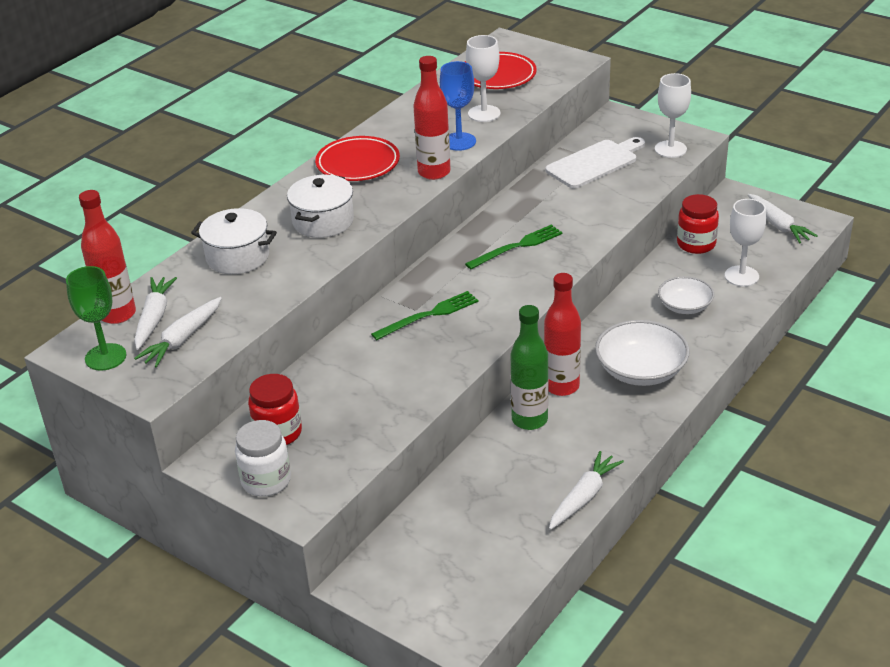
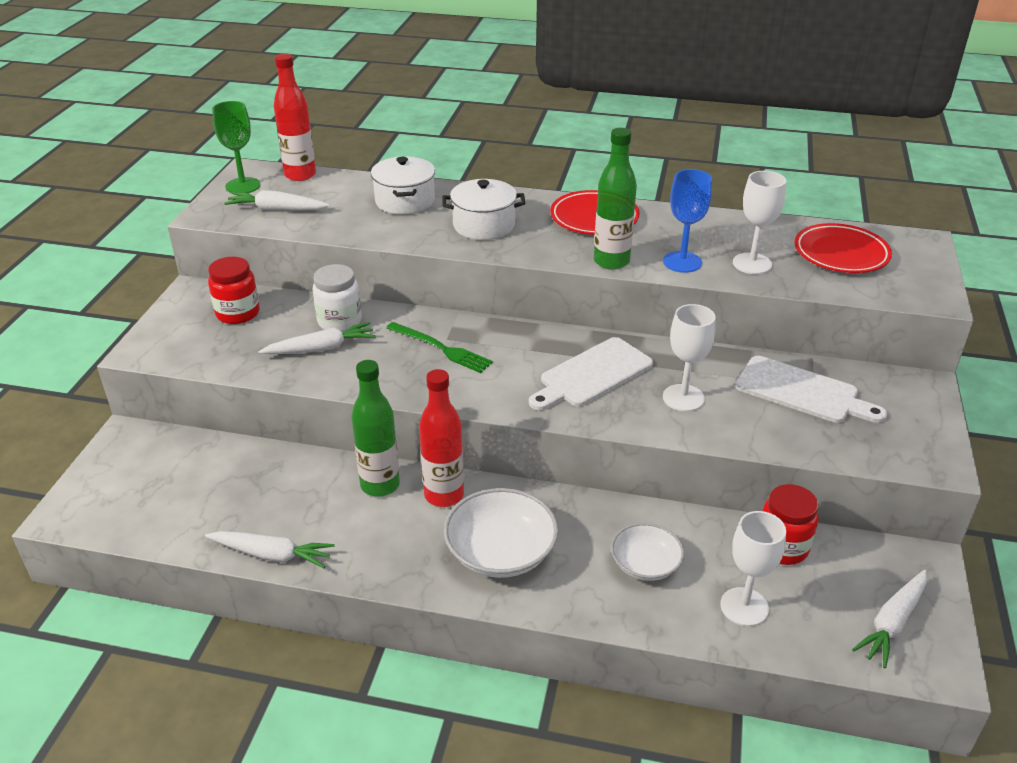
camera: 65 degrees right, 0 degrees up
white carrot [134,277,177,350] -> white carrot moved to [258,322,376,354]
white jar [235,420,291,497] -> white jar moved to [313,264,362,332]
red bottle [413,56,451,180] -> green bottle [594,128,637,270]
green fork [465,224,562,269] -> white cutting board [529,337,653,411]
white goblet [655,73,691,158] -> white goblet moved to [663,304,716,412]

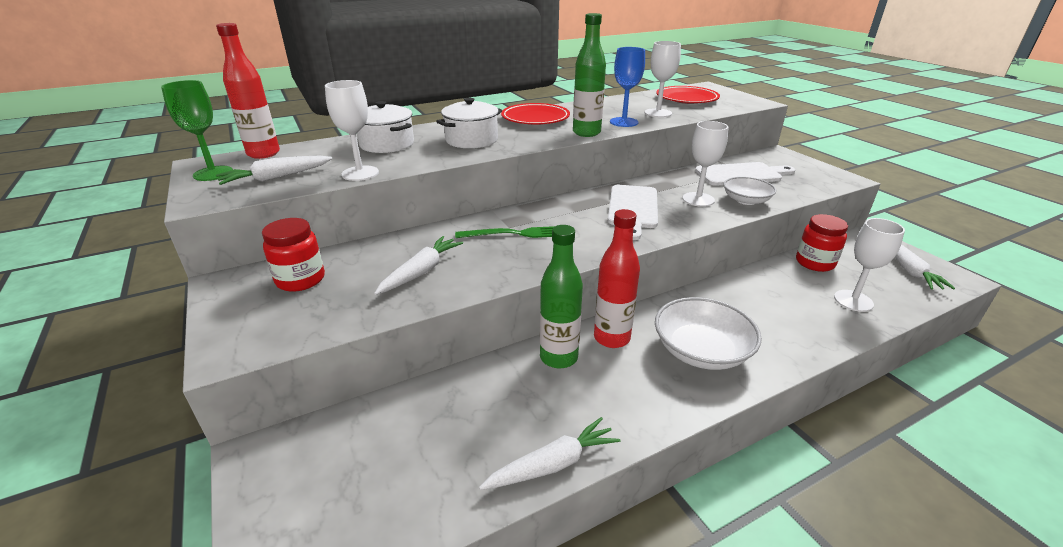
camera: 40 degrees left, 5 degrees down
white jar [313,264,362,332] -> none
white bowl [611,523,684,581] -> white bowl moved to [724,177,776,205]
none -> white goblet [325,80,379,181]

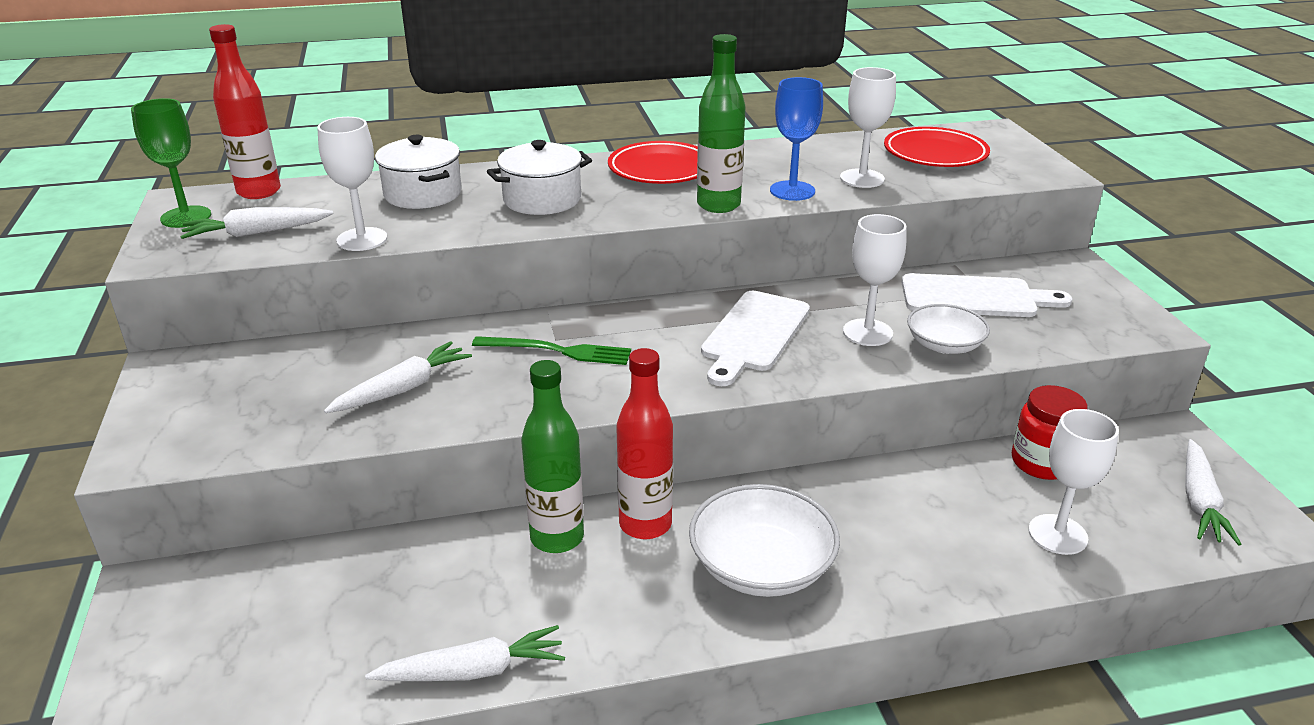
camera: 15 degrees right, 0 degrees up
red jar [262,218,325,292] -> none

